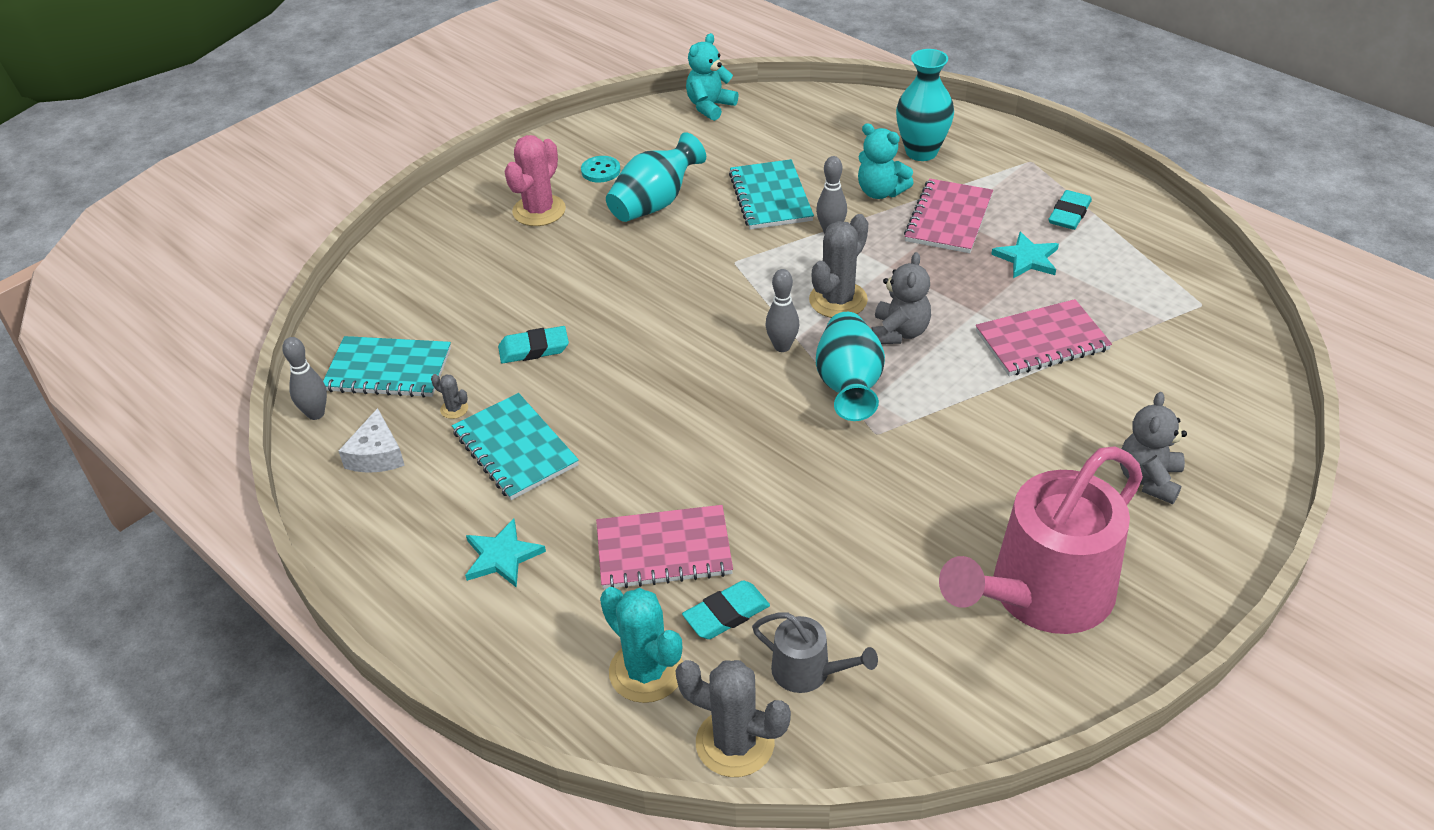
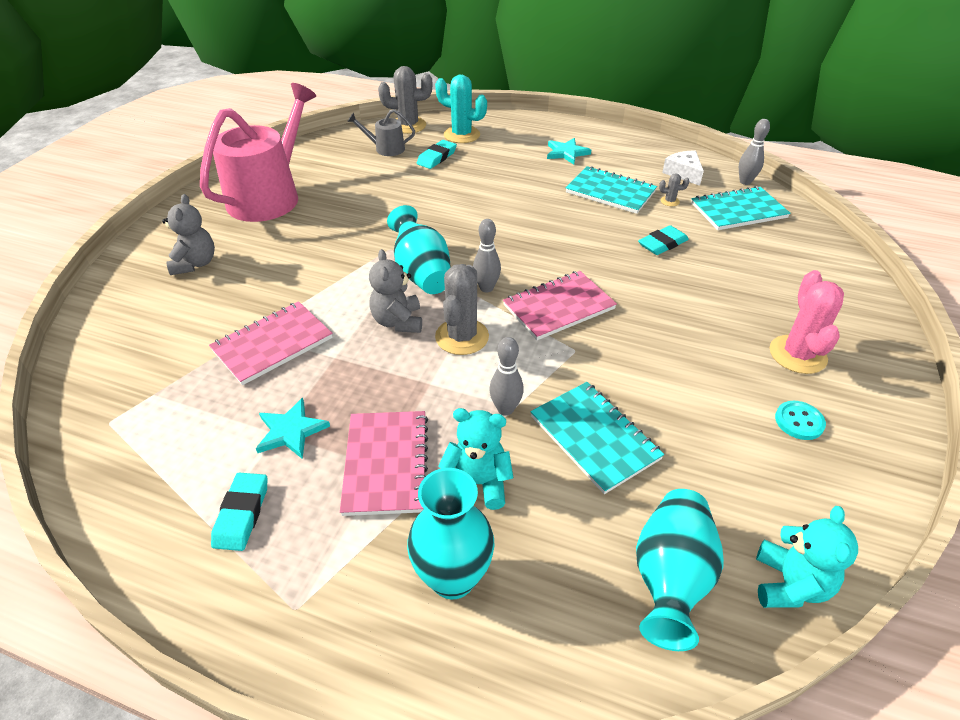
camera: 155 degrees right, 0 degrees up
pink notebook [596,505,733,589] -> pink notebook moved to [503,271,617,340]
turquoise vase [606,132,706,222] -> turquoise vase moved to [636,489,724,651]

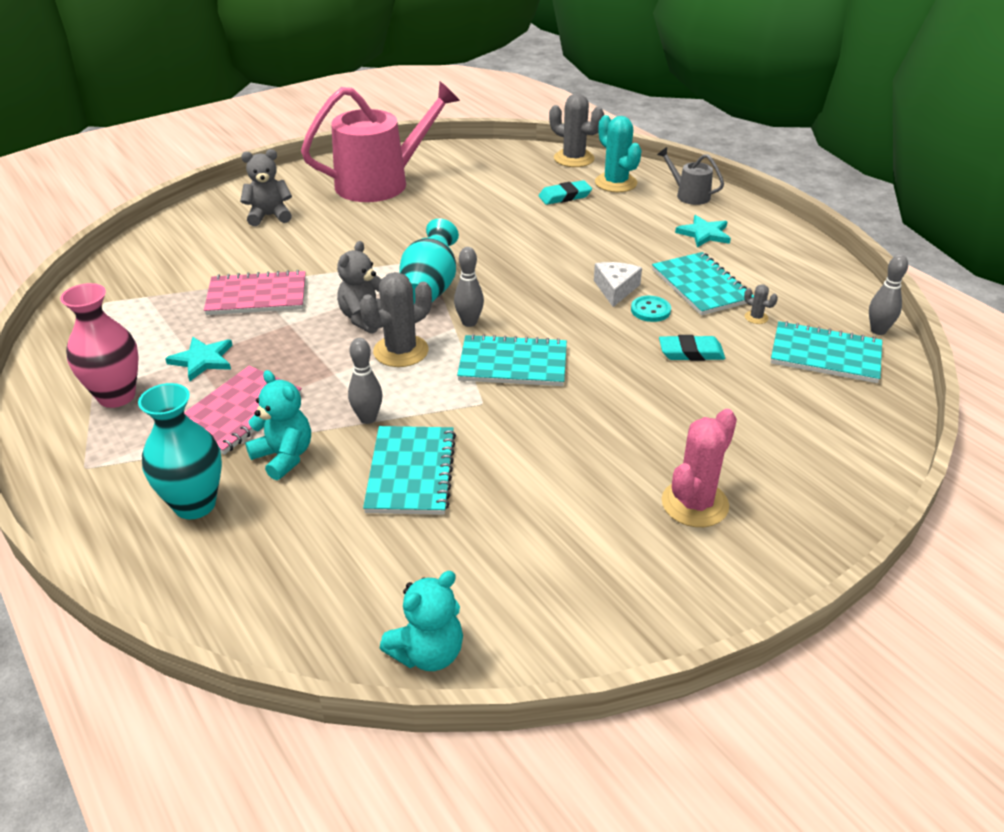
camera: 35 degrees right, 5 degrees down
grey teddy bear [162,194,215,275] -> grey teddy bear turned 135 degrees counterclockwise [240,149,292,226]
turquoise eraser [211,473,267,551] -> pink vase [60,283,138,408]
grey watering can [347,109,415,156] -> grey watering can moved to [657,147,724,205]
pink notebook [503,271,617,340] -> turquoise notebook [457,334,567,386]
turquoise vase [636,489,724,651] -> none
white cheese [662,151,704,186] -> white cheese moved to [594,262,642,307]
turquoise button [775,401,826,440] -> turquoise button moved to [631,296,671,322]

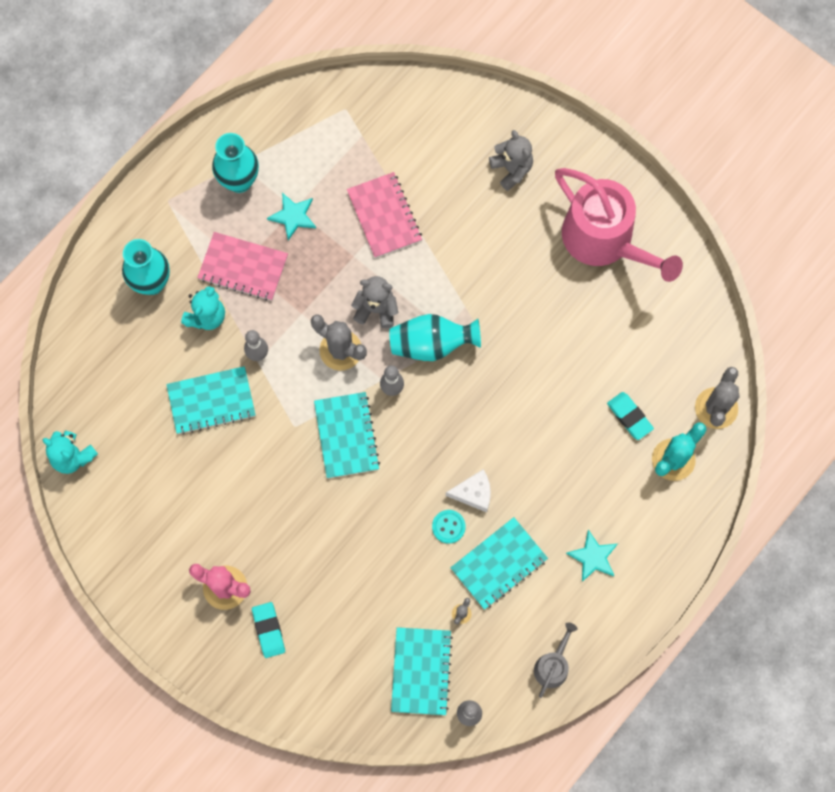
camera: 75 degrees right, 35 degrees up
pink vase [60,283,138,408] -> turquoise vase [212,133,259,193]
grey watering can [657,147,724,205] -> grey watering can moved to [534,623,577,698]
turquoise eraser [659,335,725,361] -> turquoise eraser moved to [252,602,285,658]

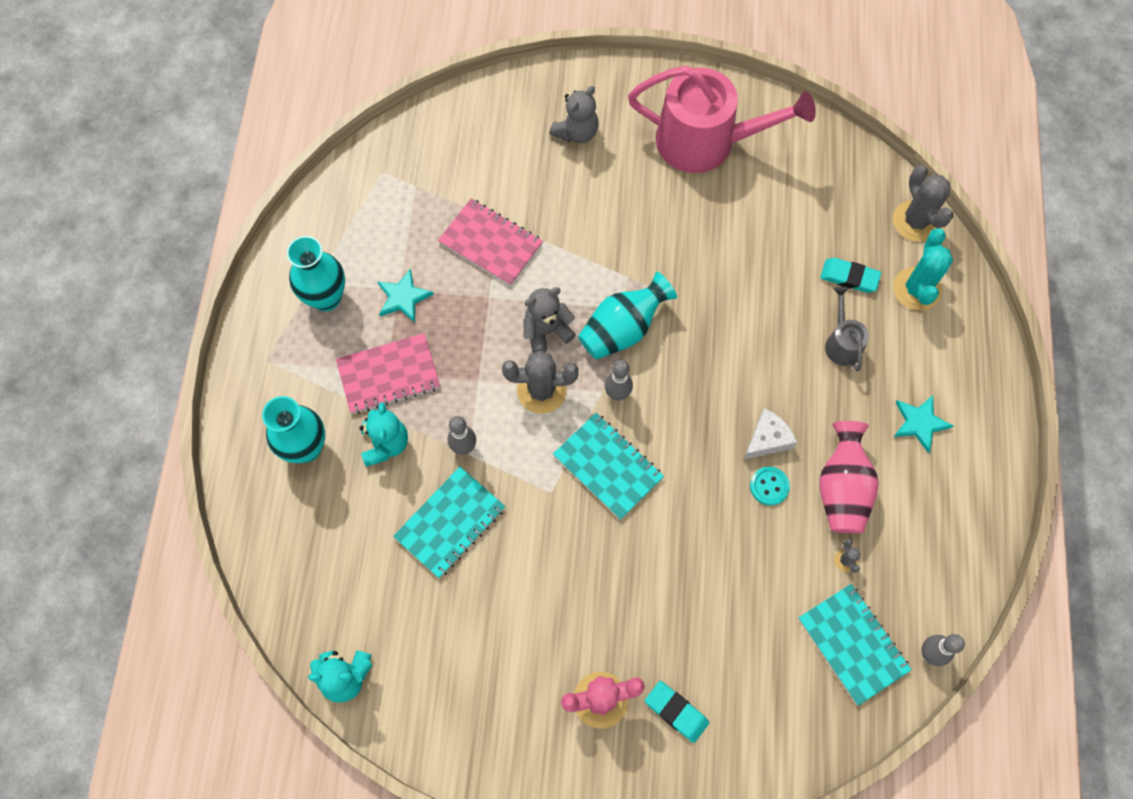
camera: 35 degrees left, 5 degrees down
turquoise notebook [451,517,548,610] -> pink vase [819,421,879,533]
grey teddy bear [489,130,533,191] -> grey teddy bear turned 105 degrees clockwise [549,86,599,143]
grey watering can [534,623,577,698] -> grey watering can moved to [825,286,869,371]

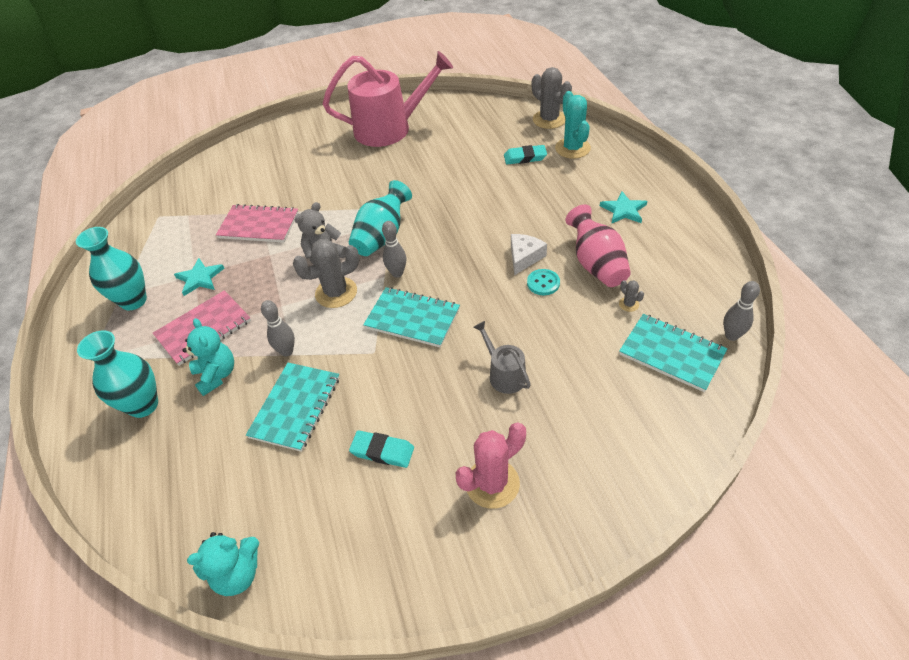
camera: 20 degrees left, 20 degrees down
grey teddy bear [549,86,599,143] -> none
turquoise eraser [645,681,709,743] -> turquoise eraser moved to [349,430,414,468]
grey watering can [825,286,869,371] -> grey watering can moved to [473,321,531,394]

